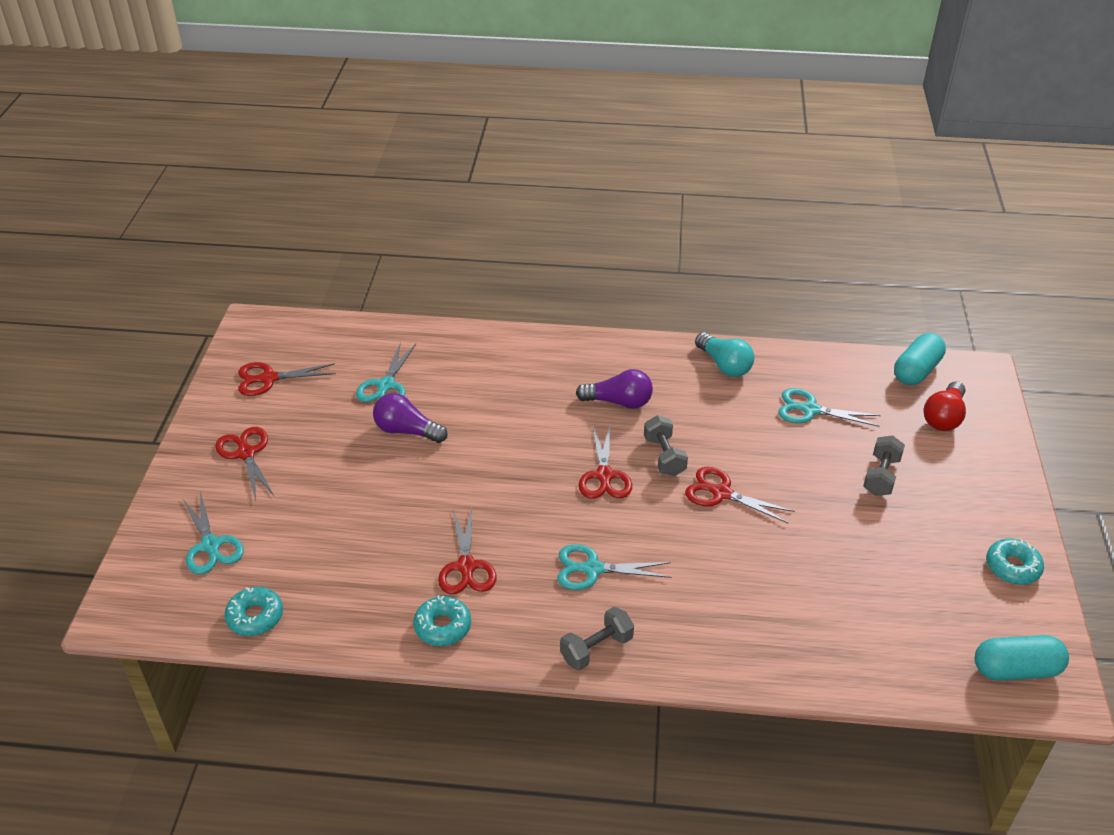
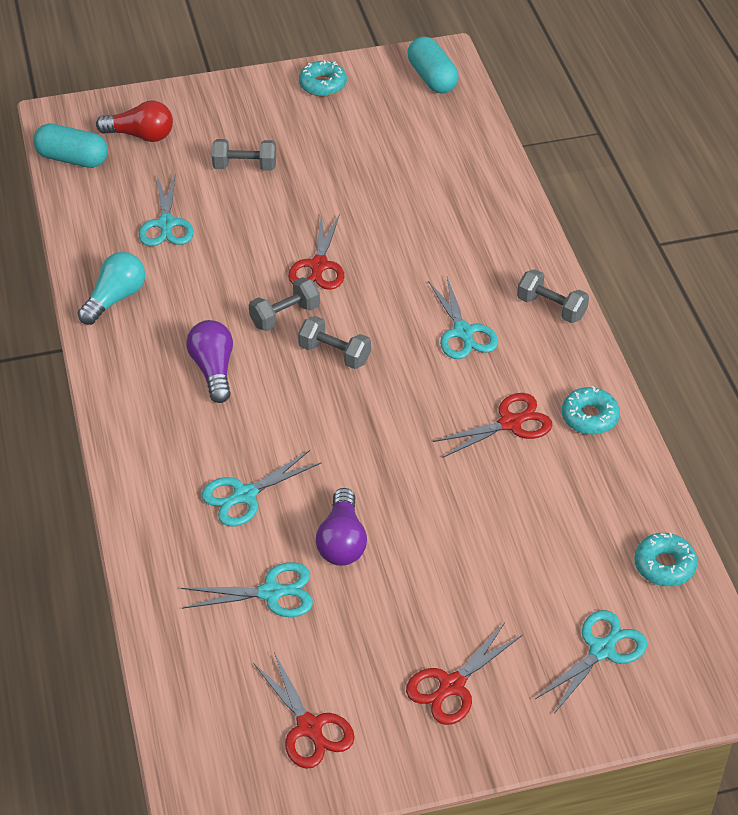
camera: 110 degrees left, 5 degrees up
red scissors [579,425,632,499] -> grey dumbbell [298,316,371,369]
none -> turquoise scissors [202,450,322,527]

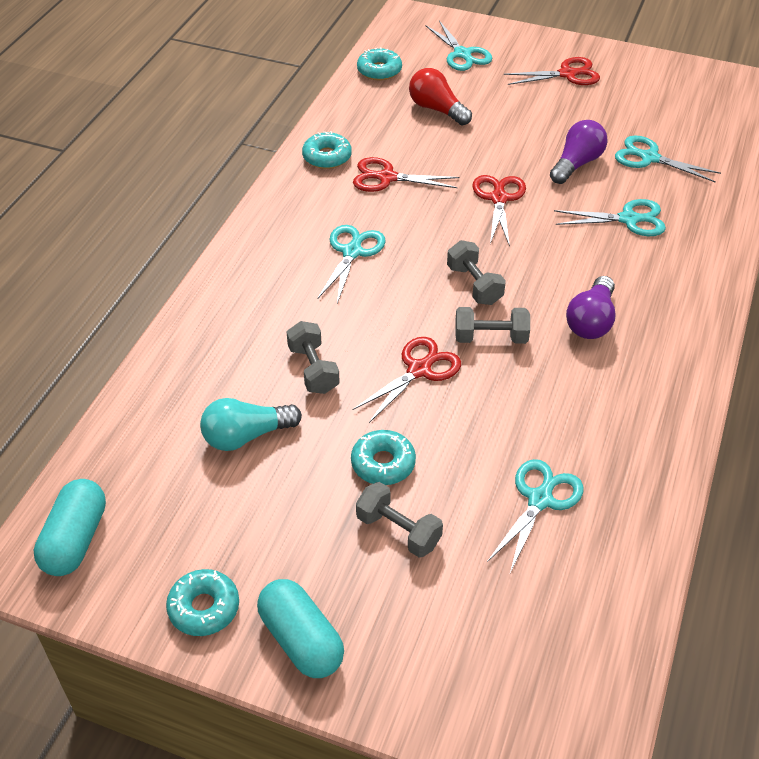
camera: 145 degrees left, 0 degrees up
turquoise capsule [33,123,108,168] -> turquoise capsule moved to [257,579,344,678]
turquoise light bulb [78,252,145,325] -> turquoise light bulb moved to [200,398,302,451]
red light bulb [96,101,173,142] -> red light bulb moved to [409,68,472,126]
red scissors [253,652,355,769] -> red scissors moved to [472,175,526,247]
grey dumbbell [517,269,589,323] -> grey dumbbell moved to [287,321,340,394]
turquoise scissors [535,610,647,714] -> turquoise scissors turned 105 degrees counterclockwise [425,21,492,71]
none -> turquoise donut [351,430,416,485]

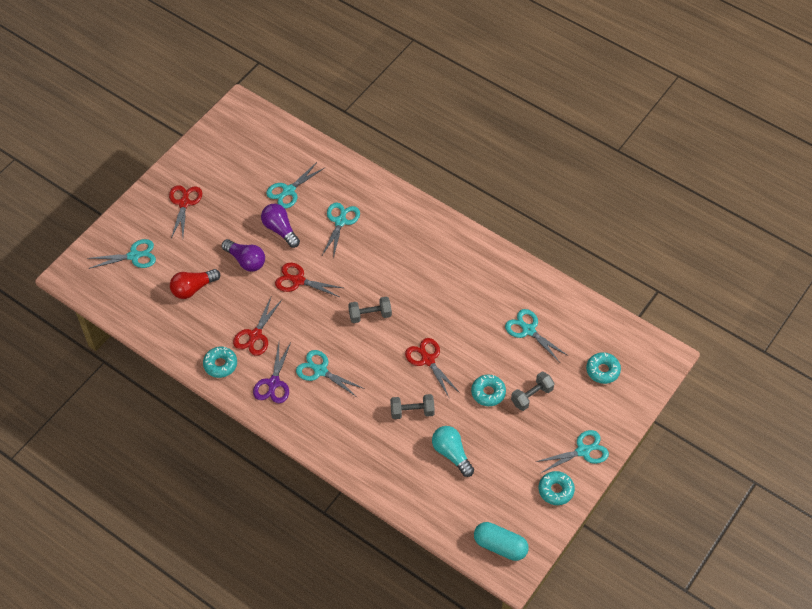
camera: 75 degrees left, 10 degrees up
turquoise light bulb [200,398,302,451] -> turquoise light bulb turned 150 degrees clockwise [432,426,474,477]
turquoise capsule [257,579,344,678] -> turquoise scissors [536,430,609,473]
turquoise donut [357,47,402,81] -> turquoise donut moved to [586,352,621,384]
grey dumbbell [455,307,530,344] -> none
purple light bulb [566,276,616,339] -> purple light bulb moved to [221,239,265,272]
none -> purple scissors [253,342,291,403]

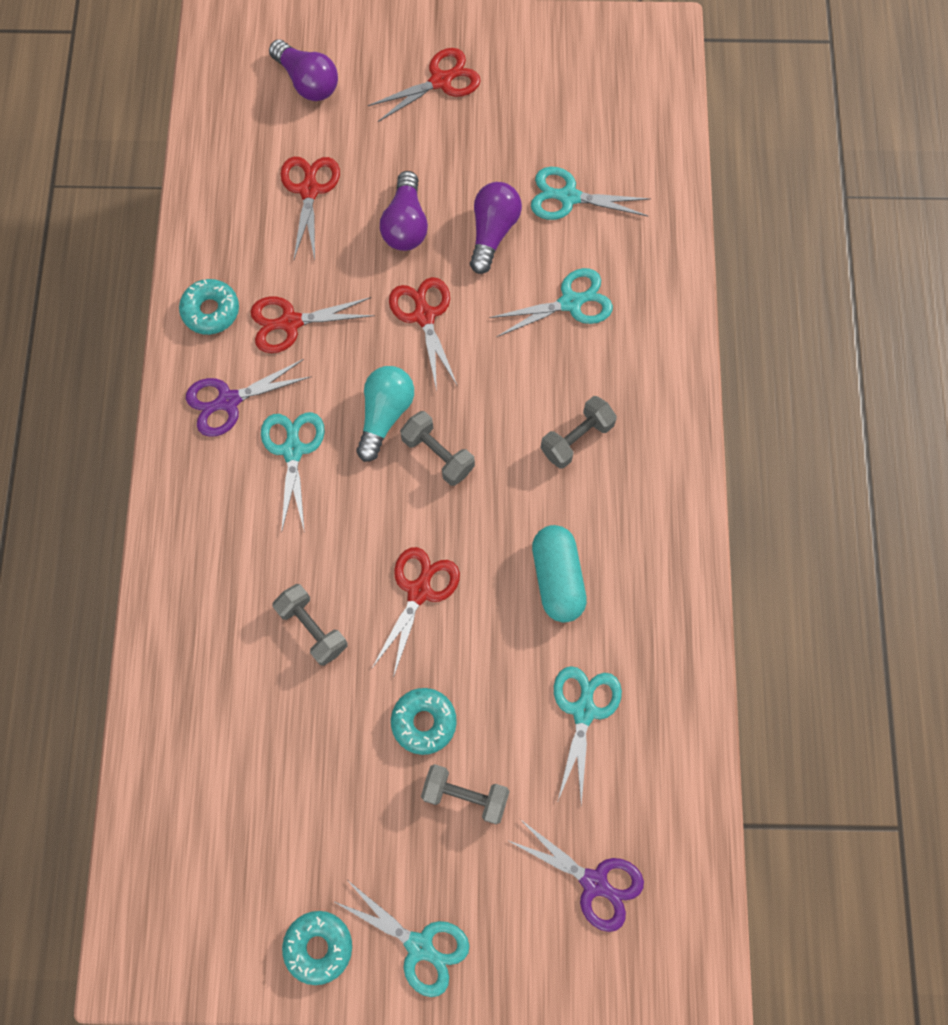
camera: 55 degrees right, 15 degrees up
turquoise scissors [87,239,156,269] -> purple light bulb [269,40,338,101]
red light bulb [170,269,220,299] -> red scissors [280,157,340,259]
turquoise light bulb [432,426,474,477] -> turquoise light bulb moved to [357,366,414,462]
turquoise capsule [474,522,529,561] -> turquoise capsule moved to [532,525,587,622]
turquoise donut [586,352,621,384] -> purple scissors [507,819,644,932]
none -> grey dumbbell [540,396,617,469]

